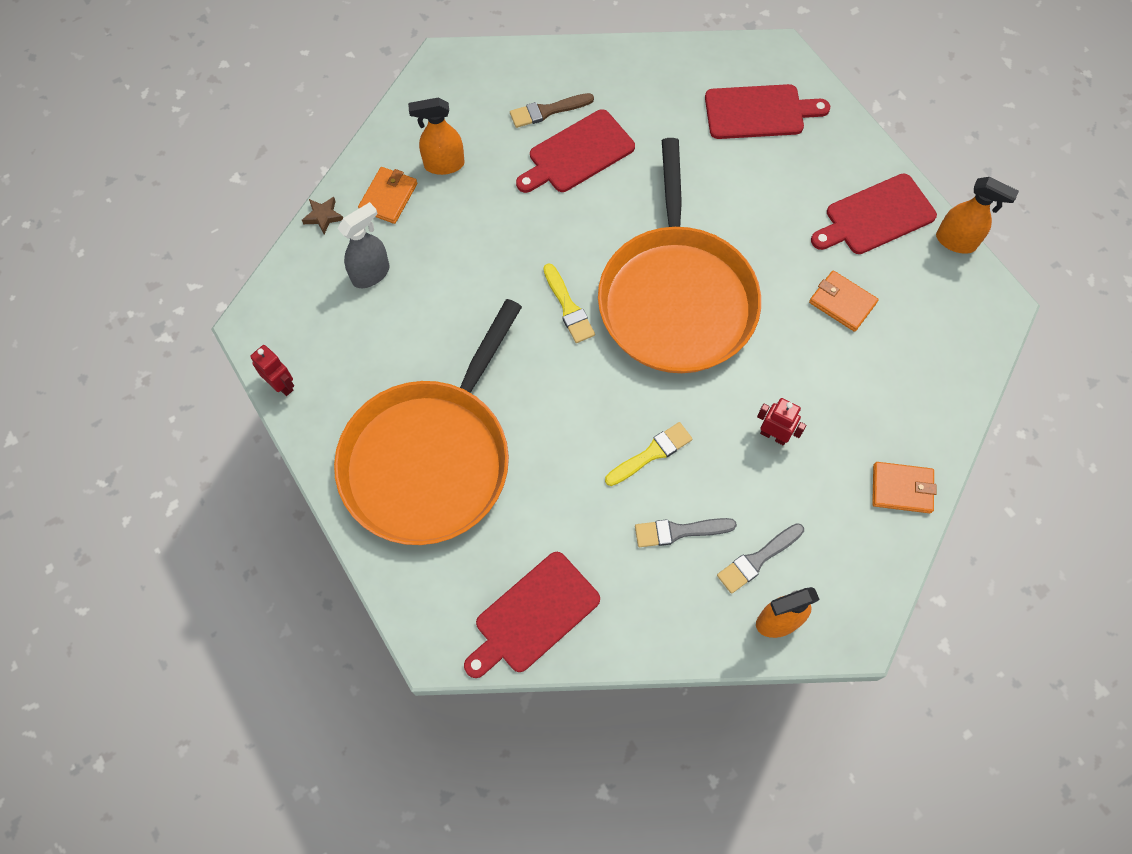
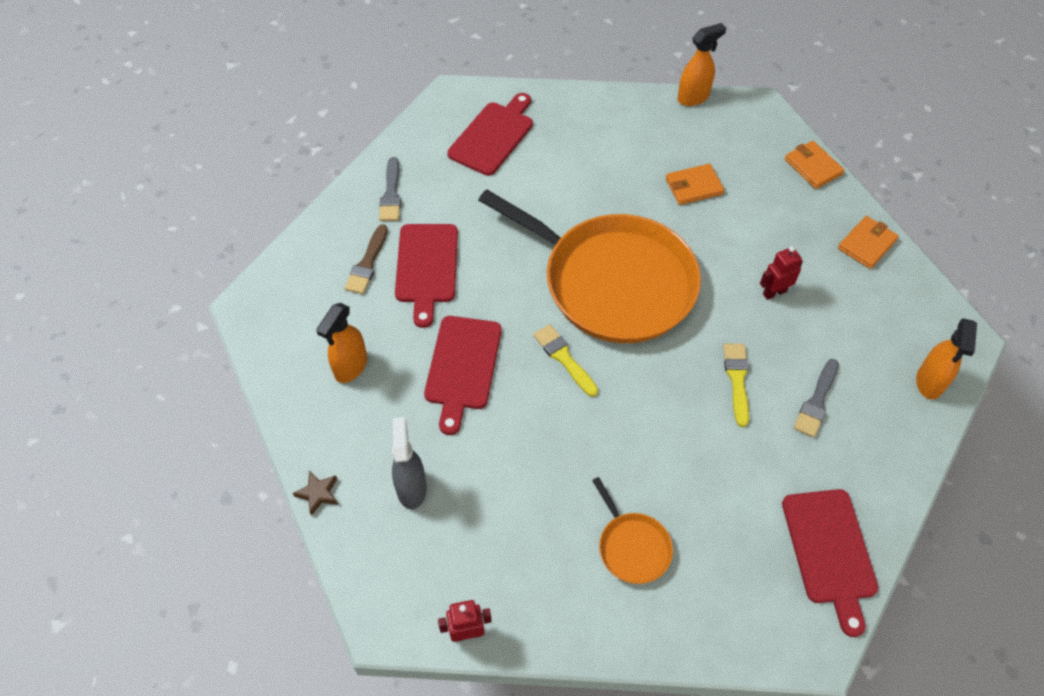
camera: 55 degrees left, 10 degrees down
orange pan [334,299,522,545] -> orange pan [592,477,673,584], size x0.41
orange wallet [358,167,417,224] -> orange wallet moved to [785,141,844,189]
yellow brush [543,263,595,343] -> yellow brush turned 135 degrees counterclockwise [533,324,598,397]
grey brush [717,523,804,594] -> grey brush moved to [379,157,401,221]
red cutting board [811,174,937,254] -> red cutting board moved to [424,316,502,435]

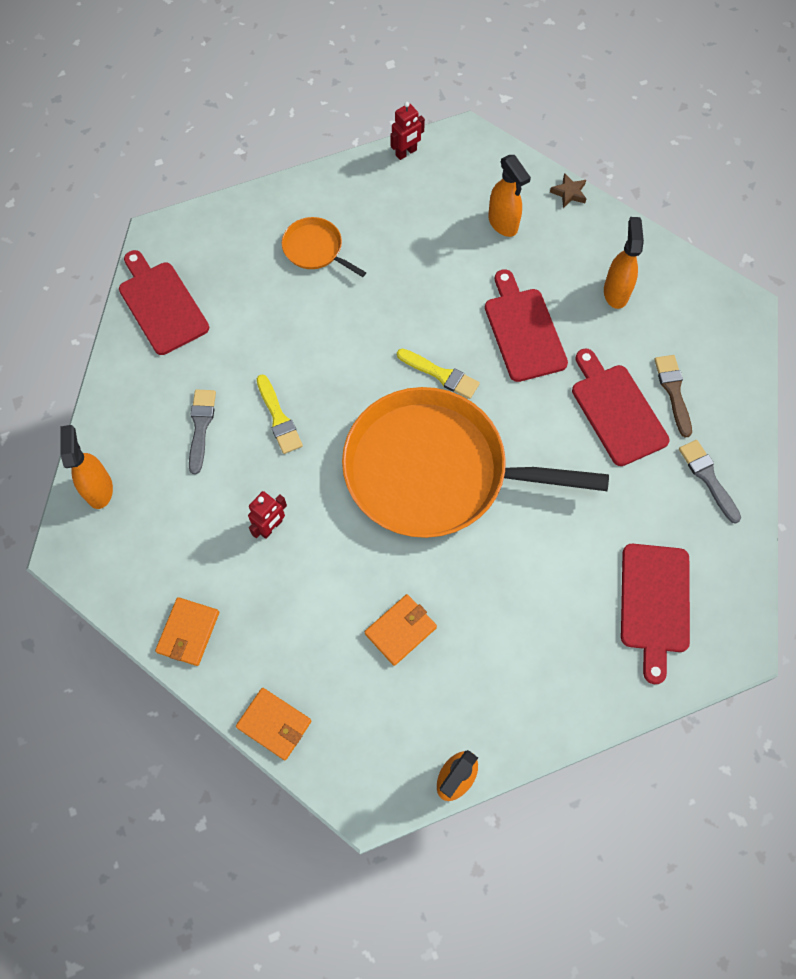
camera: 155 degrees right, 10 degrees up
grey spray bottle [392,417,427,509] -> orange spray bottle [488,155,531,237]

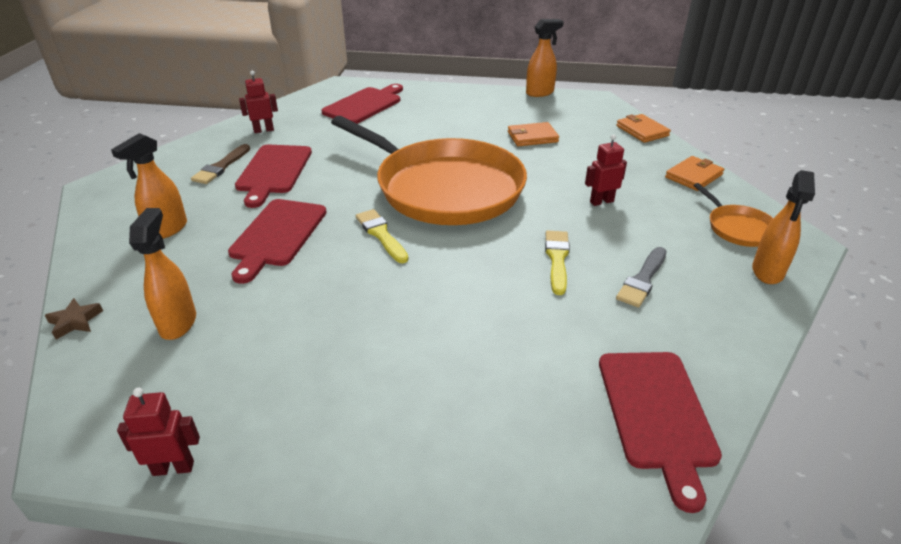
camera: 150 degrees left, 30 degrees down
orange pan [282,217,366,277] -> orange pan moved to [693,183,773,247]
grey brush [679,440,741,524] -> red robot [239,71,278,133]

